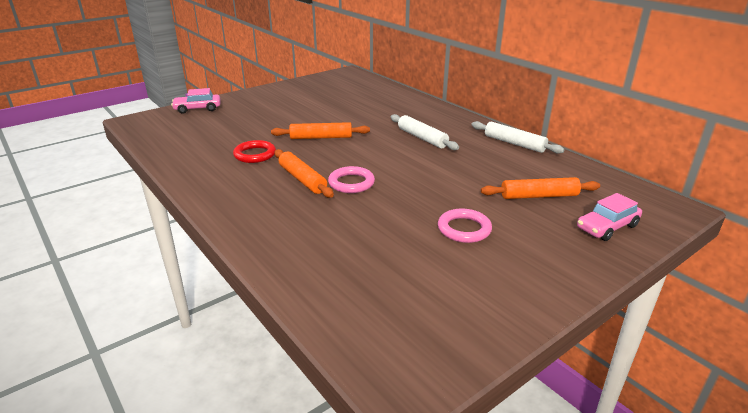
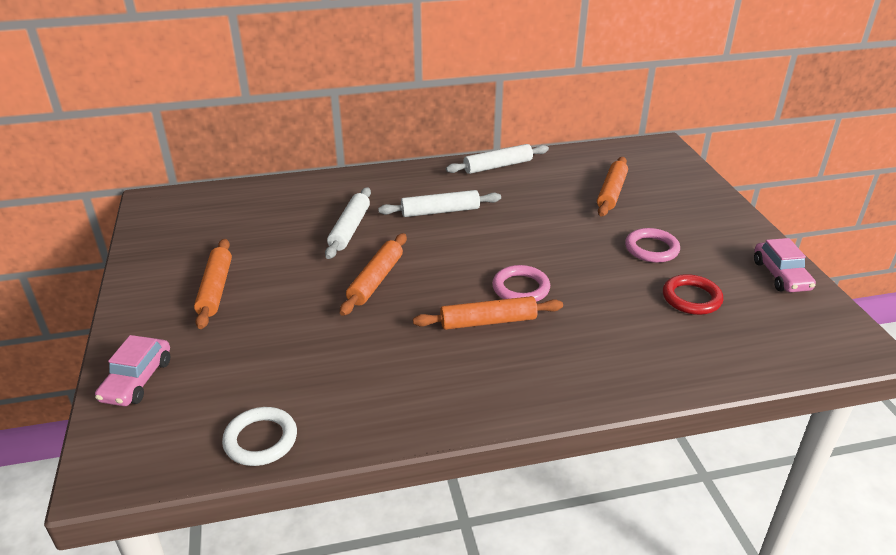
camera: 65 degrees left, 5 degrees up
red ring [233,140,276,163] -> red ring moved to [663,274,723,315]
pink car [577,193,642,241] -> pink car moved to [754,238,816,292]
none -> orange rolling pin [194,239,232,329]
none -> white ring [222,407,297,466]
none -> white rolling pin [325,187,371,259]

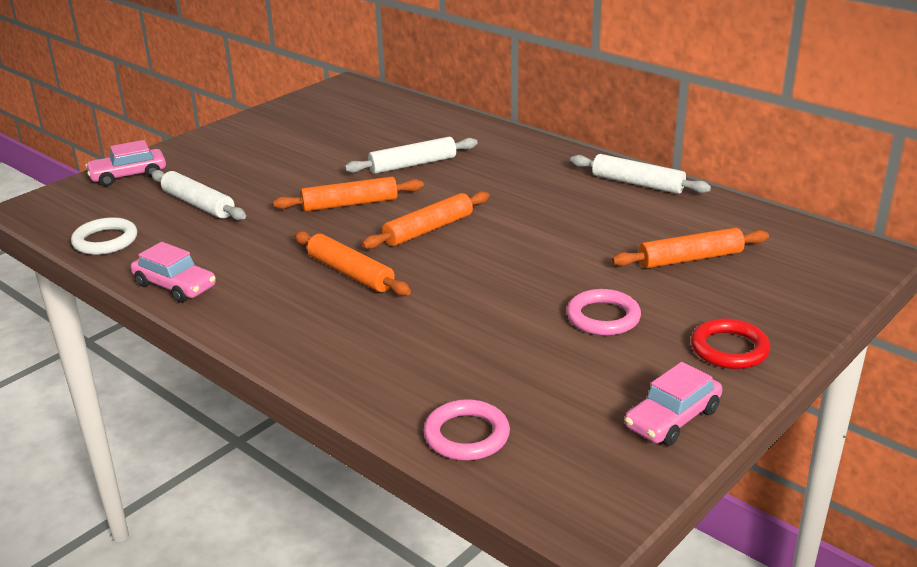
camera: 55 degrees right, 5 degrees down
orange rolling pin [194,239,232,329] -> orange rolling pin moved to [362,191,490,249]
white rolling pin [378,190,501,217] -> white rolling pin moved to [151,170,246,220]
pink ring [492,265,550,302] -> pink ring moved to [424,399,510,461]
red ring [663,274,723,315] -> red ring moved to [691,318,771,369]
none -> pink car [131,242,216,303]

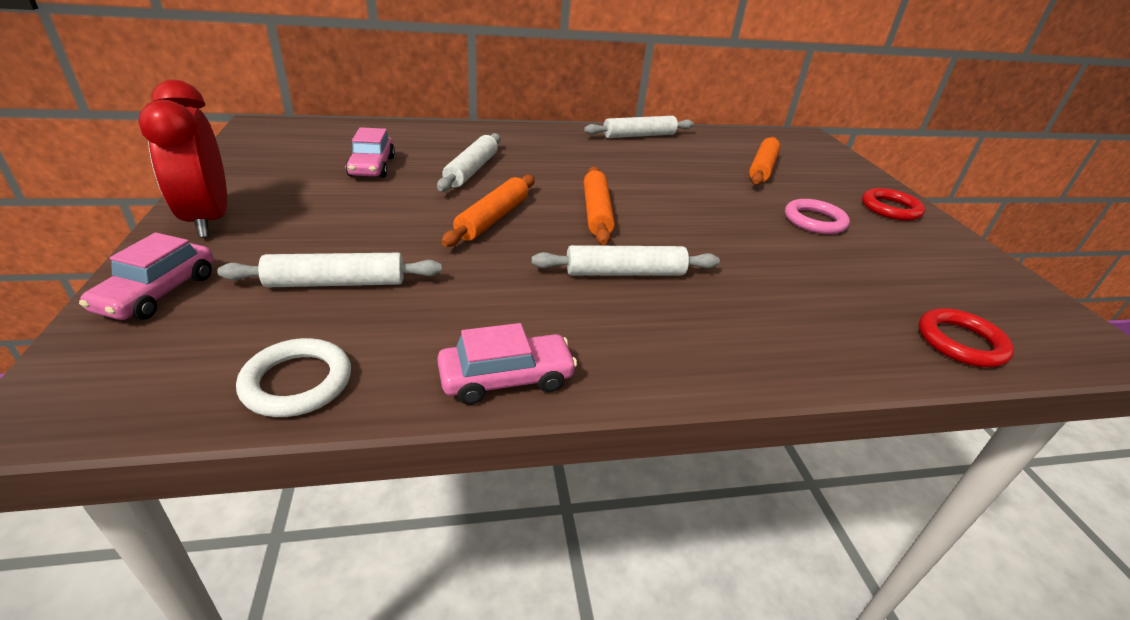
camera: 55 degrees left, 5 degrees up
orange rolling pin [294,231,411,296] -> white rolling pin [532,245,720,275]
pink ring [424,399,510,461] -> red ring [918,308,1014,367]
pink car [625,362,722,446] -> pink car moved to [346,127,395,178]
none -> red clock [138,80,227,238]

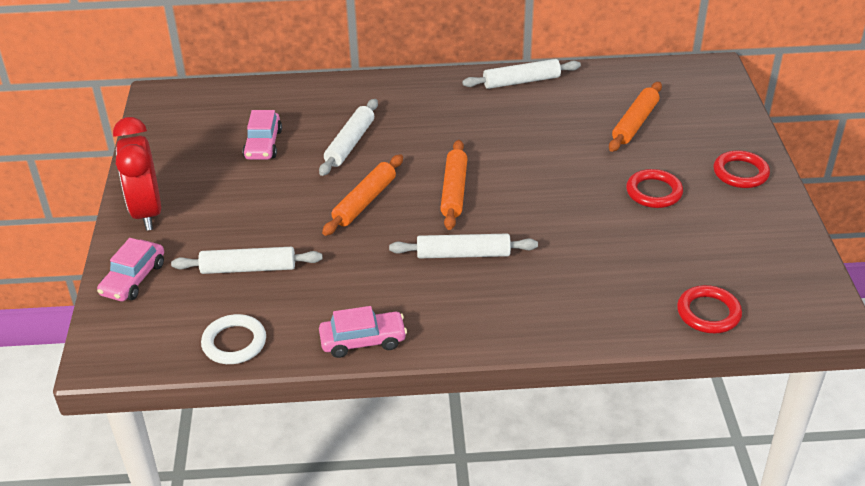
camera: 10 degrees right, 5 degrees up
pink ring [785,199,850,234] -> red ring [626,169,683,208]

